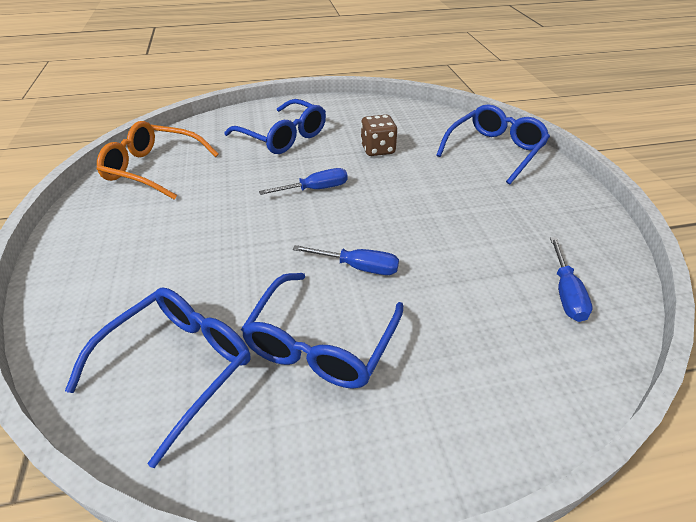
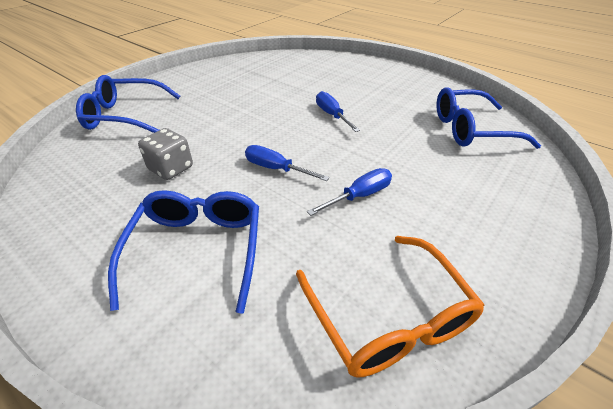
camera: 130 degrees left, 0 degrees up
blue glasses [241,273,403,389] -> none
brown dice [361,115,397,156] -> grey dice [138,128,193,180]
blue screwdriver [550,237,593,322] -> blue screwdriver moved to [307,168,392,216]

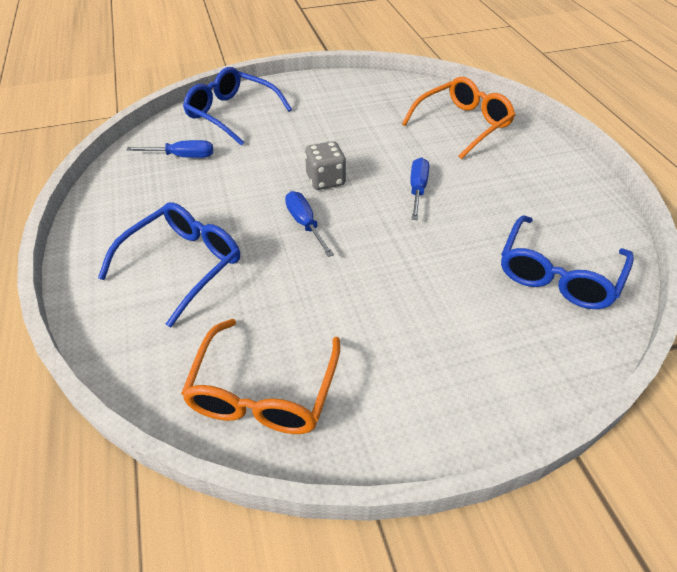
camera: 35 degrees right, 5 degrees up
grey dice [138,128,193,180] -> grey dice moved to [305,141,346,190]
blue screwdriver [307,168,392,216] -> blue screwdriver moved to [126,140,213,158]
blue glasses [436,87,541,149] -> blue glasses turned 90 degrees counterclockwise [501,215,634,309]
none -> orange glasses [402,77,515,159]

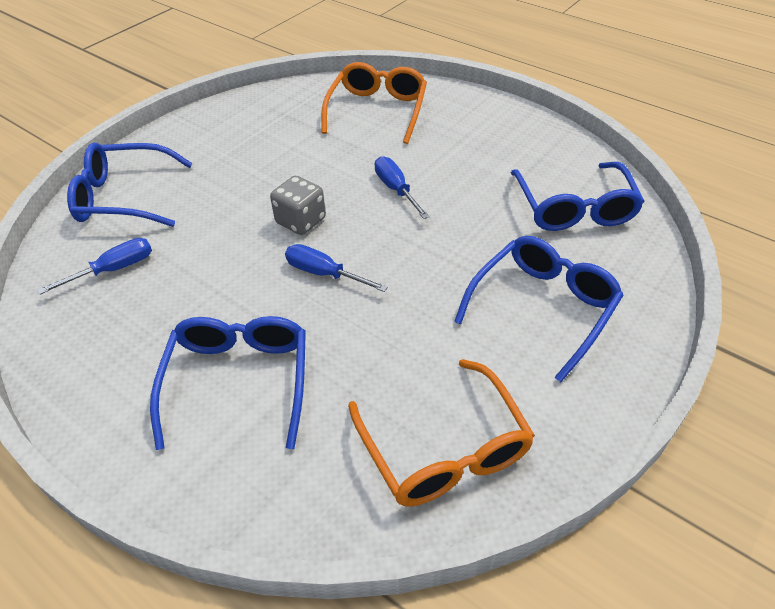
camera: 35 degrees left, 0 degrees up
none -> blue glasses [454,236,624,382]

